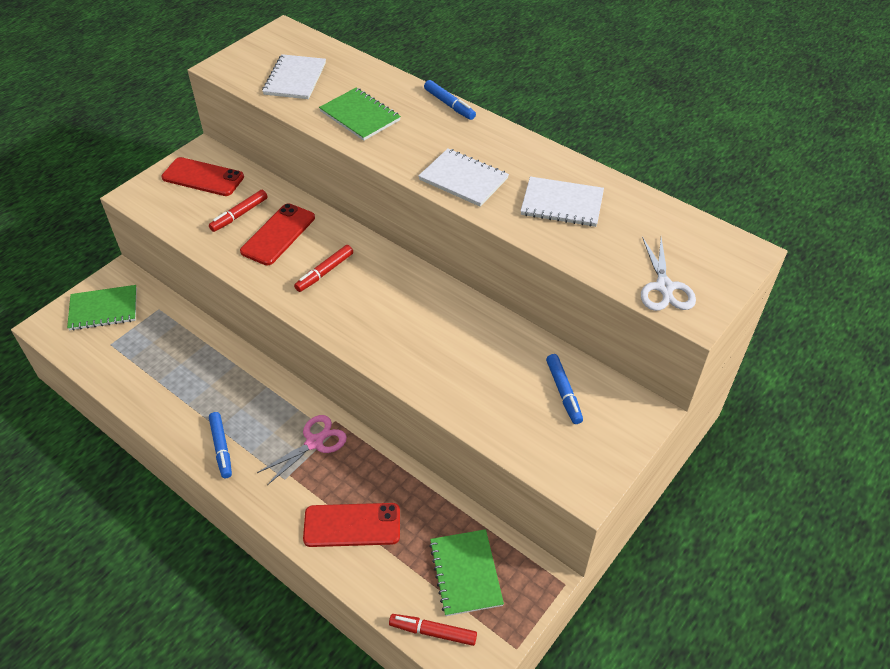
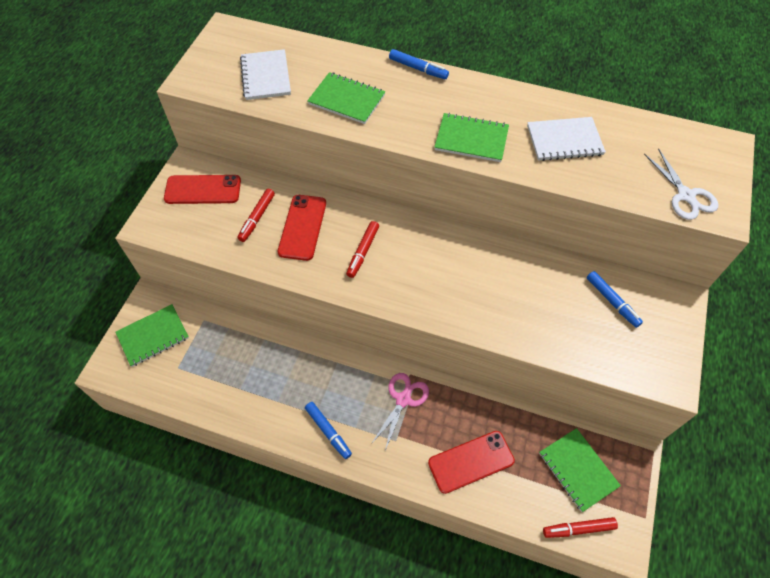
camera: 20 degrees left, 10 degrees up
white notebook [418,148,509,206] -> green notebook [434,113,509,162]

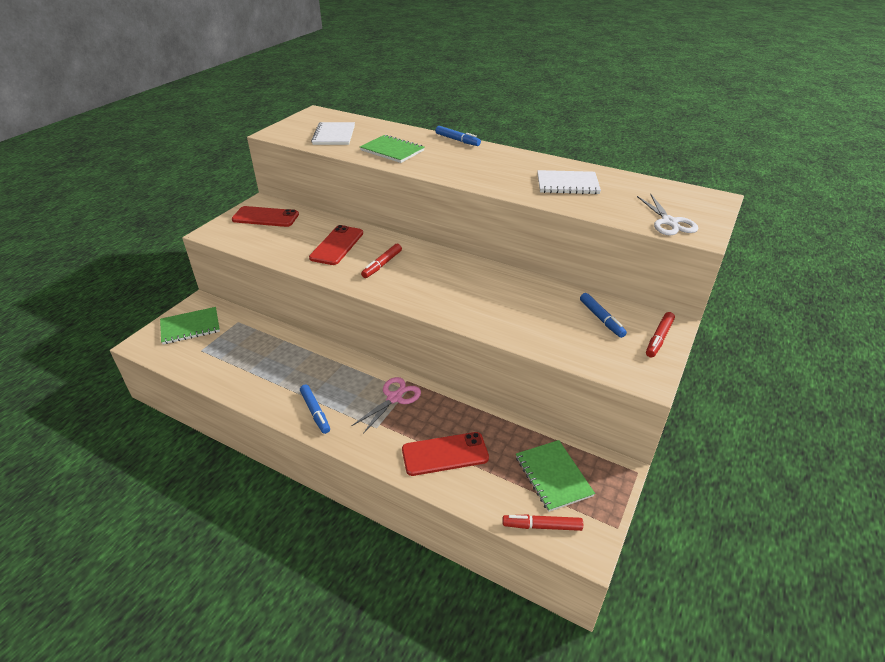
camera: 10 degrees right, 20 degrees down
red marker [237,189,275,242] -> red marker moved to [646,312,675,358]
green notebook [434,113,509,162] -> none

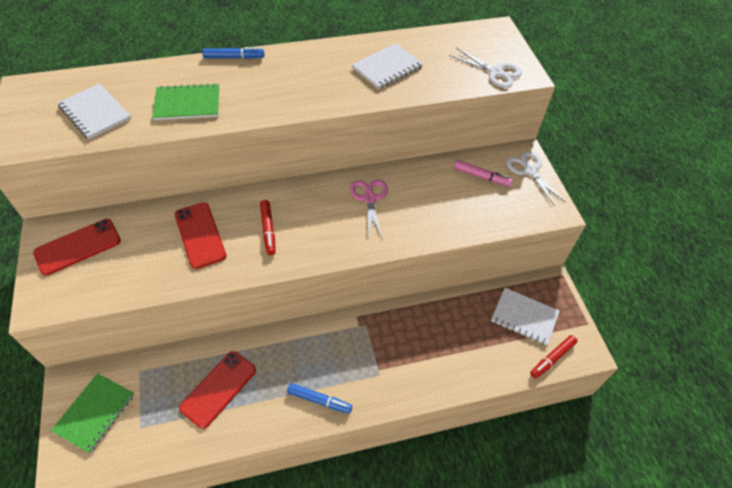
camera: 45 degrees left, 15 degrees up
pink scissors [352,377,421,434] -> pink scissors moved to [350,180,388,238]
red phone [402,432,489,476] -> red phone moved to [179,351,256,429]
green notebook [516,440,595,512] -> white notebook [491,288,560,346]
blue marker [580,293,627,338] -> pink marker [454,160,513,187]
red marker [646,312,675,358] -> white scissors [507,152,566,206]

